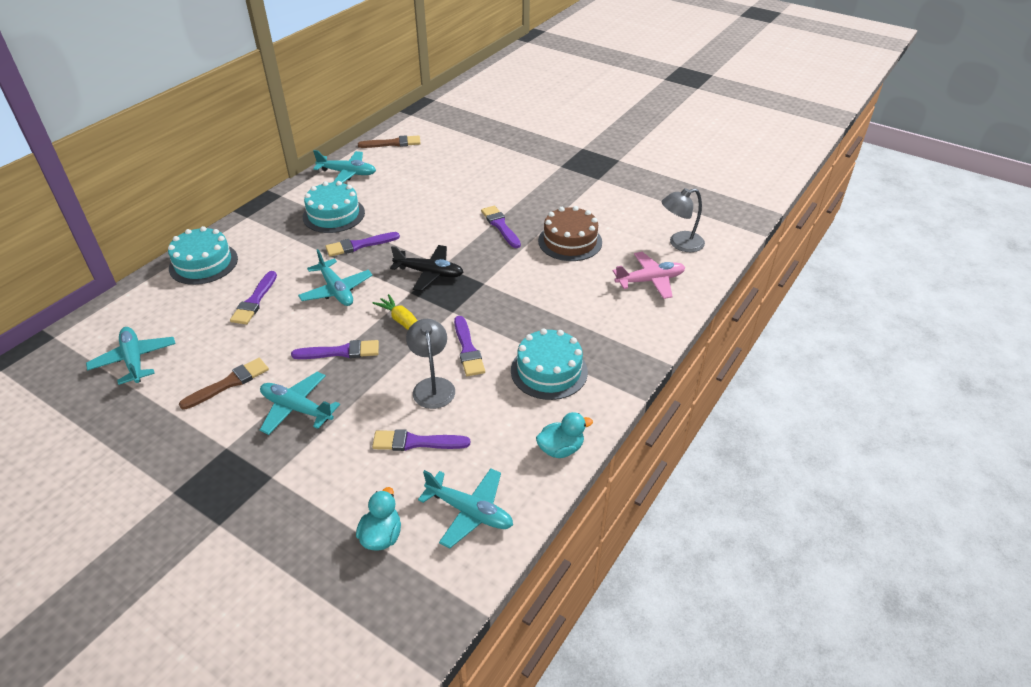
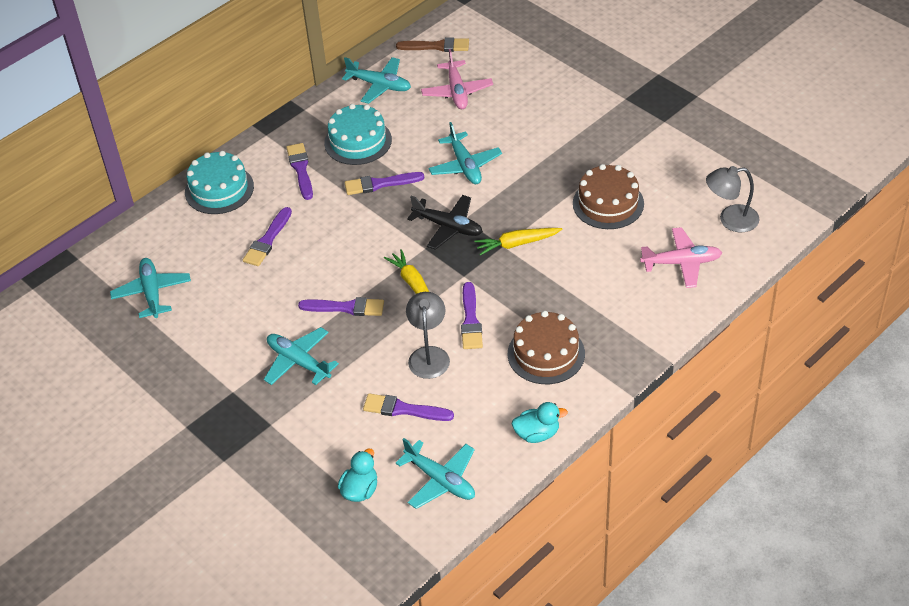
camera: 15 degrees right, 5 degrees up
brown brush [179,358,269,410] -> none
turquoise plane [298,249,373,306] -> turquoise plane moved to [428,122,502,184]
purple brush [481,206,521,248] -> purple brush moved to [286,143,313,200]
turquoise cake [511,328,588,400] -> brown cake [508,311,585,384]
none -> pink plane [421,49,493,109]
none -> yellow carrot [474,228,562,256]

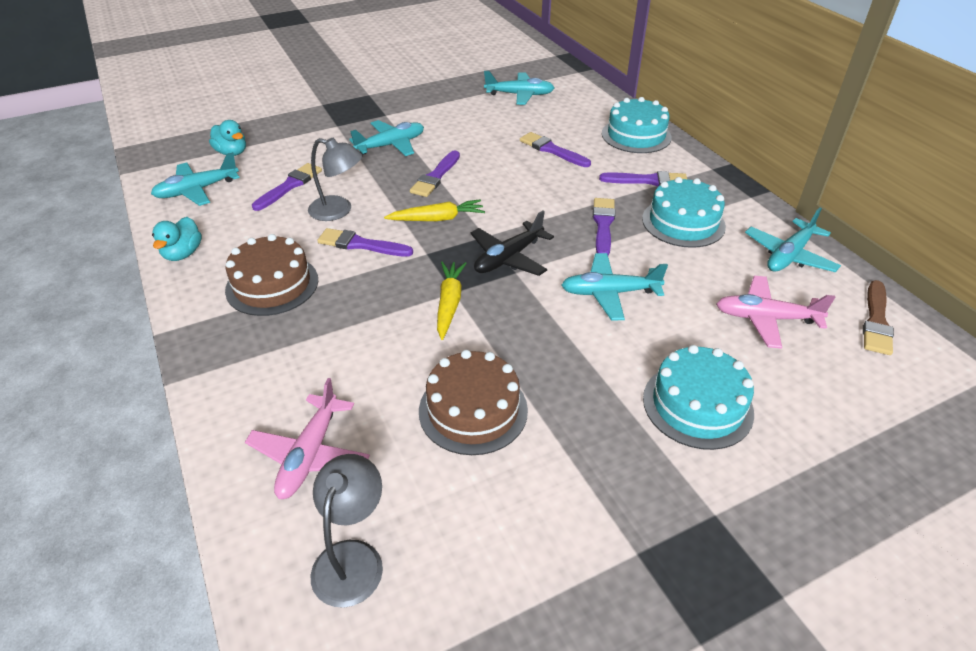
camera: 105 degrees right, 5 degrees down
none -> turquoise cake [643,345,754,450]

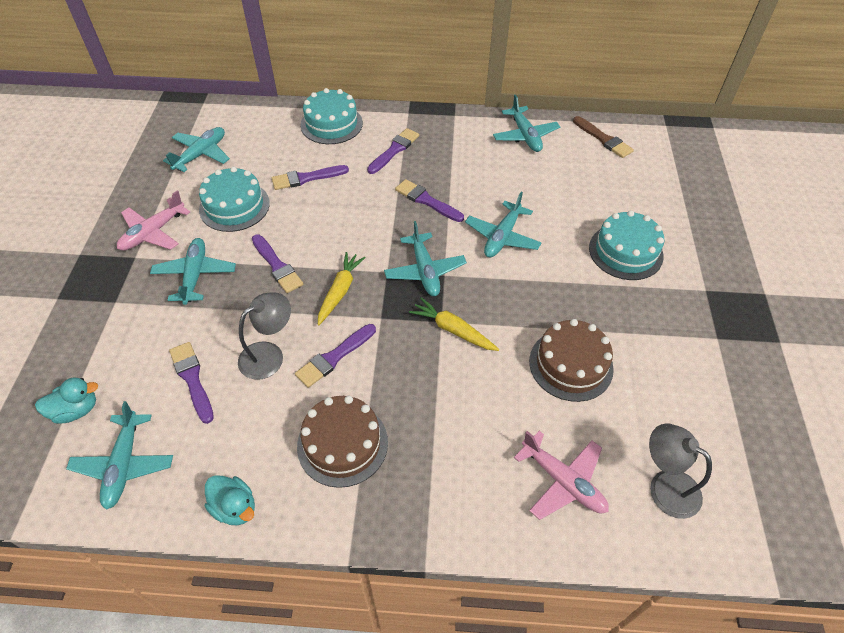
camera: 60 degrees left, 10 degrees up
black plane [471,211,554,276] -> turquoise plane [384,221,467,296]
turquoise cake [642,177,726,248] -> turquoise cake moved to [199,167,270,232]
pink plane [716,276,835,349] -> pink plane moved to [117,190,190,251]

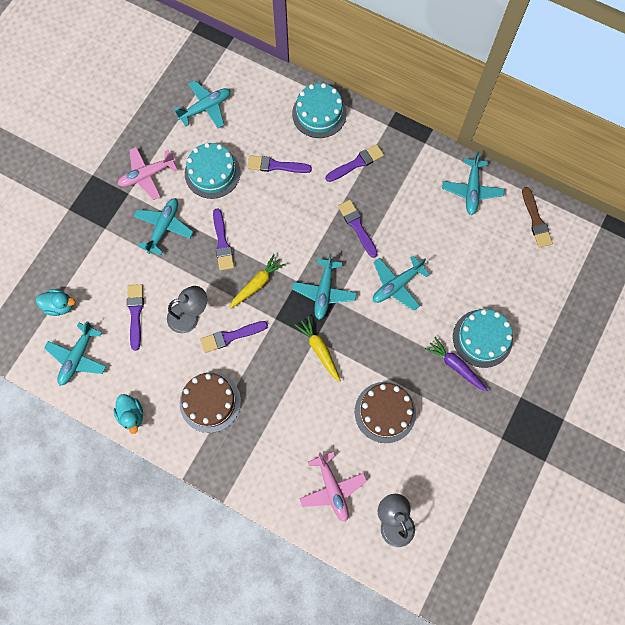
camera: 25 degrees right, 20 degrees up
none -> purple carrot [425,337,488,392]

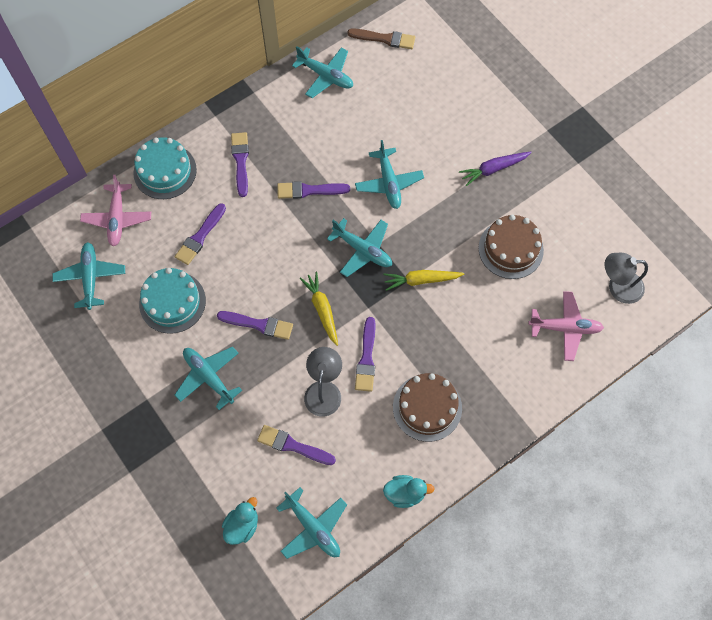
camera: 65 degrees left, 5 degrees down
pink plane [117,147,178,200] -> pink plane moved to [80,175,151,246]
turquoise cake [453,309,513,368] -> none

